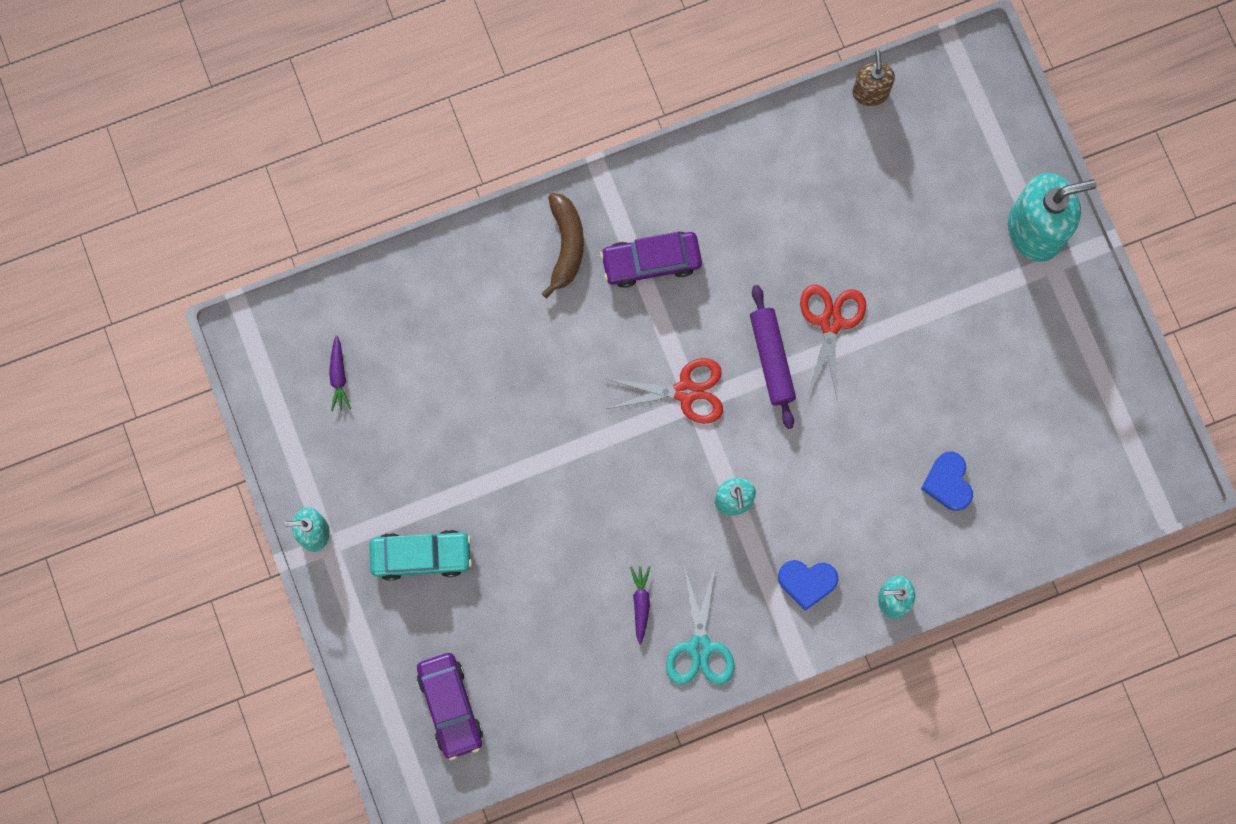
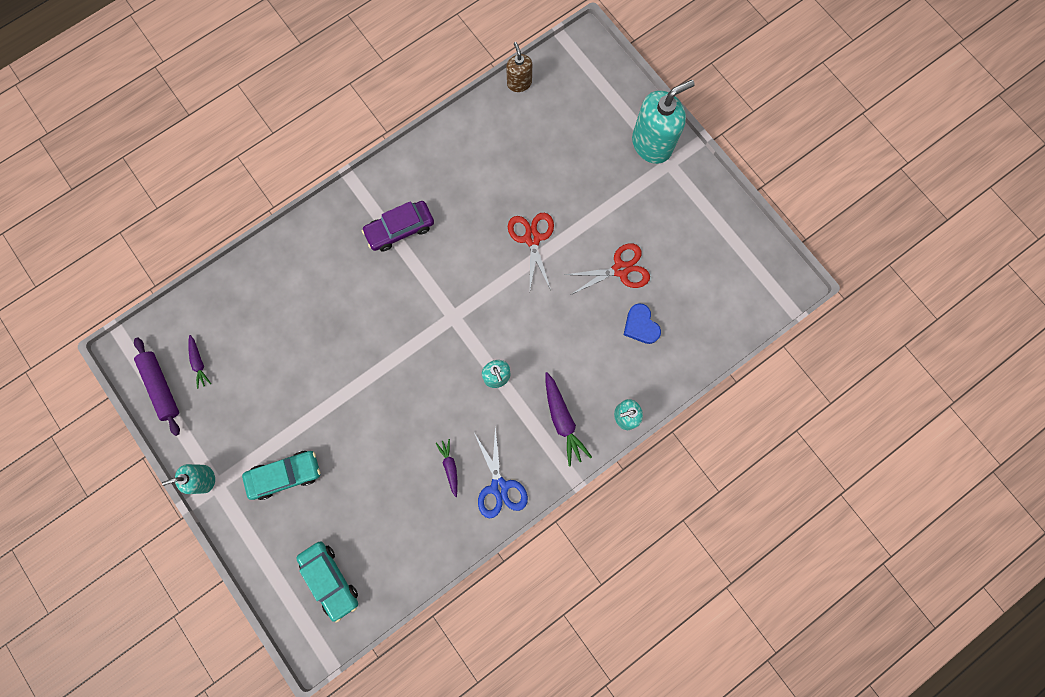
camera: 15 degrees left, 0 degrees up
purple car [417,653,483,760] -> turquoise car [296,541,358,623]
brown banana [541,193,584,298] -> none
red scissors [607,358,723,424] -> red scissors moved to [565,243,650,295]
turquoise scissors [666,566,734,685] -> blue scissors [474,427,528,518]
purple rolling pin [750,285,796,429] -> purple rolling pin moved to [134,338,180,436]
blue heart [778,560,839,611] -> purple carrot [545,372,592,466]

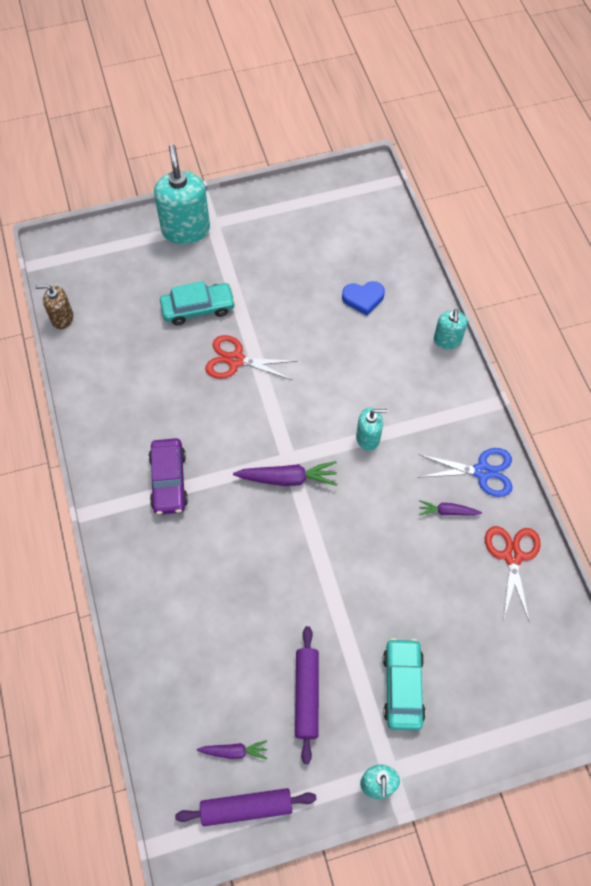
camera: 70 degrees left, 15 degrees down
turquoise car [296,541,358,623] -> turquoise car moved to [160,281,236,325]
purple carrot [545,372,592,466] -> purple carrot moved to [233,461,338,486]
red scissors [565,243,650,295] -> red scissors moved to [485,526,541,623]
none -> purple rolling pin [295,626,319,764]

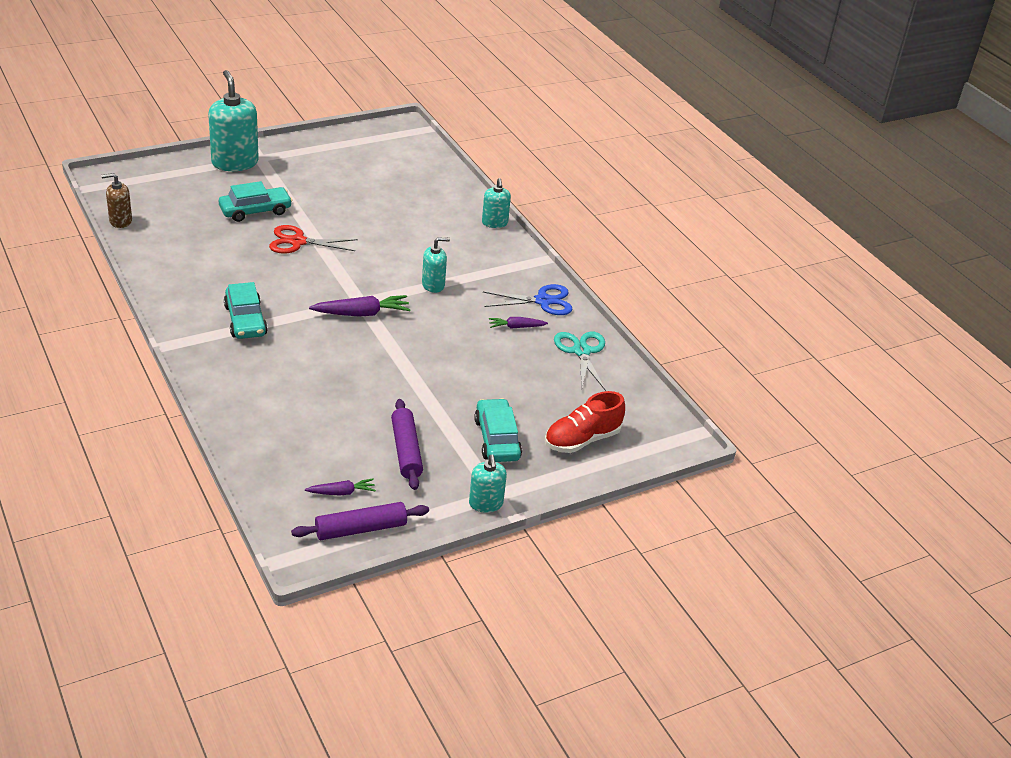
camera: 15 degrees left, 25 degrees down
purple car [149,438,188,515] -> turquoise car [224,282,268,339]
blue heart [342,281,385,316] -> none
red scissors [485,526,541,623] -> turquoise scissors [554,332,606,391]
none -> red shoe [545,391,625,453]

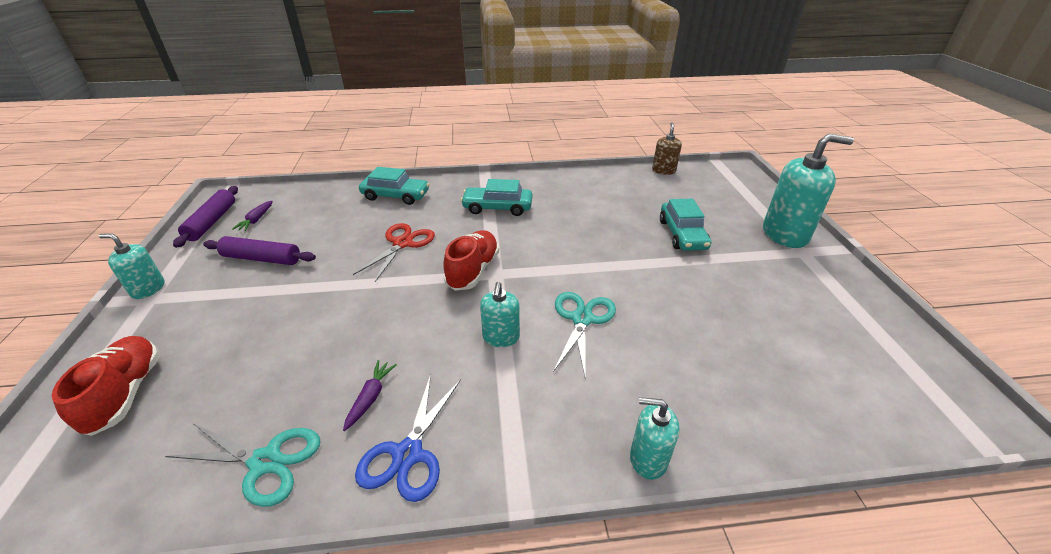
camera: 115 degrees right, 0 degrees up
red scissors [269,225,358,254] -> red scissors moved to [353,223,435,282]
purple carrot [309,295,411,317] -> red shoe [443,230,499,291]
turquoise car [474,398,522,462] -> turquoise car moved to [359,167,430,205]
none -> turquoise scissors [553,292,616,376]

